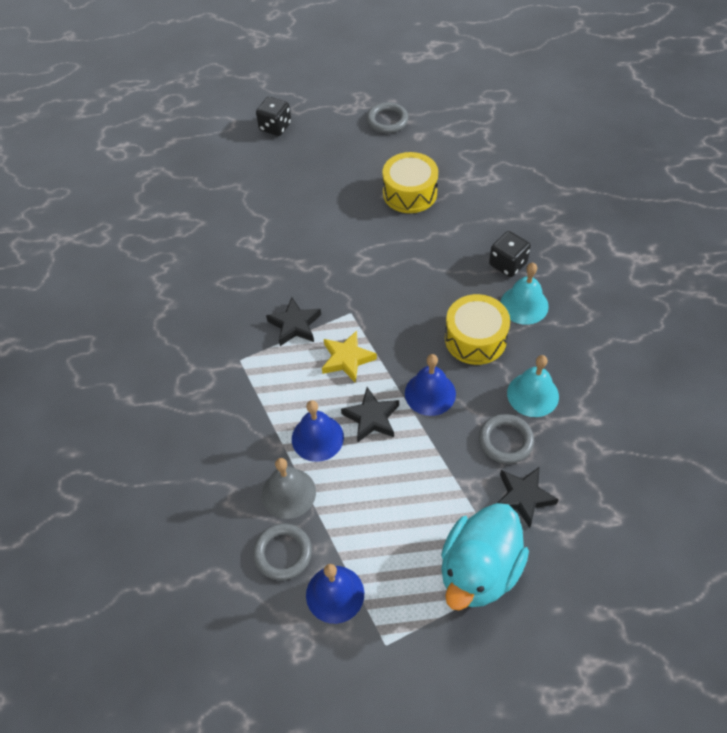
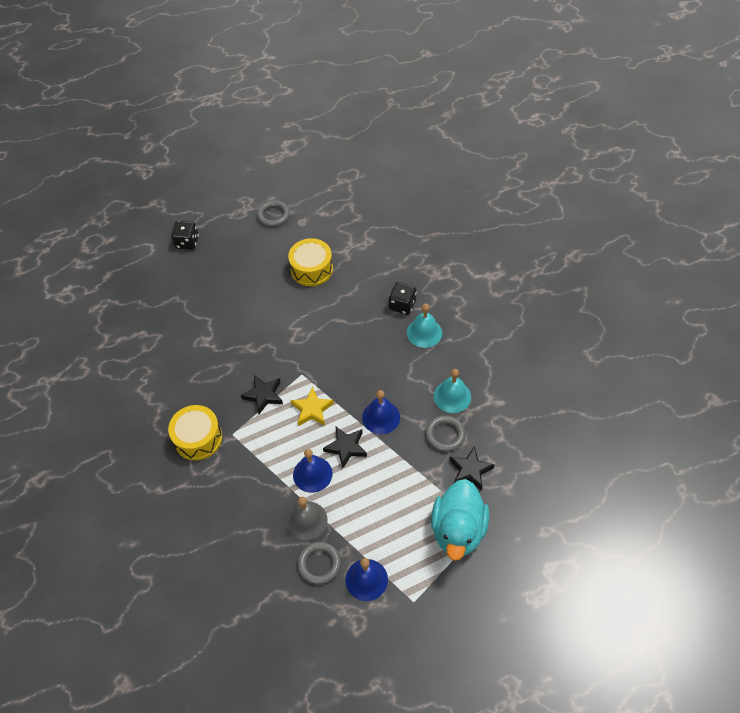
camera: 20 degrees left, 0 degrees up
yellow drum [445,294,510,365] -> yellow drum moved to [168,405,222,460]

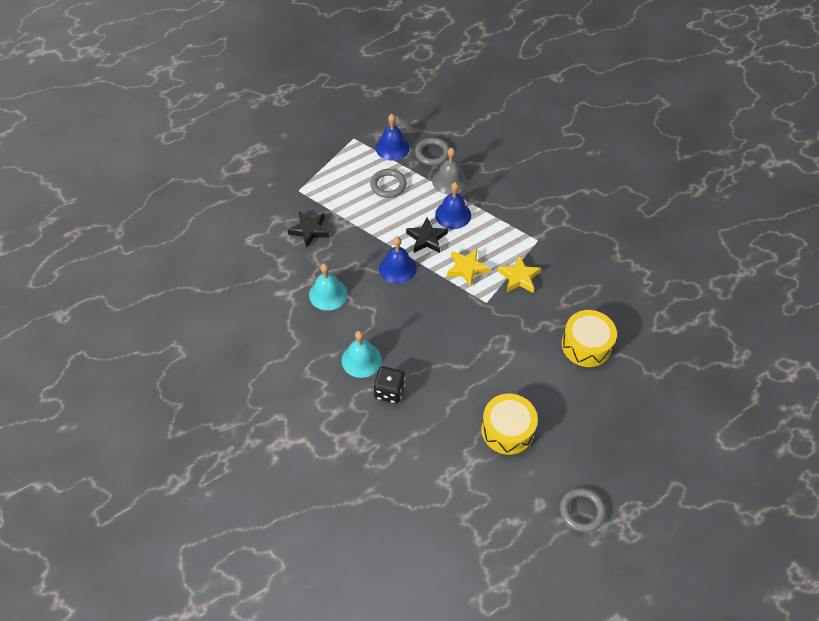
camera: 170 degrees right, 0 degrees up
yellow drum [168,405,222,460] -> yellow drum moved to [562,310,617,367]
black dice [171,221,199,250] -> none
black star [241,375,283,414] -> yellow star [498,255,541,293]
grey ring [425,415,465,452] -> grey ring moved to [370,169,407,198]
turquoise duck [431,479,489,561] -> none

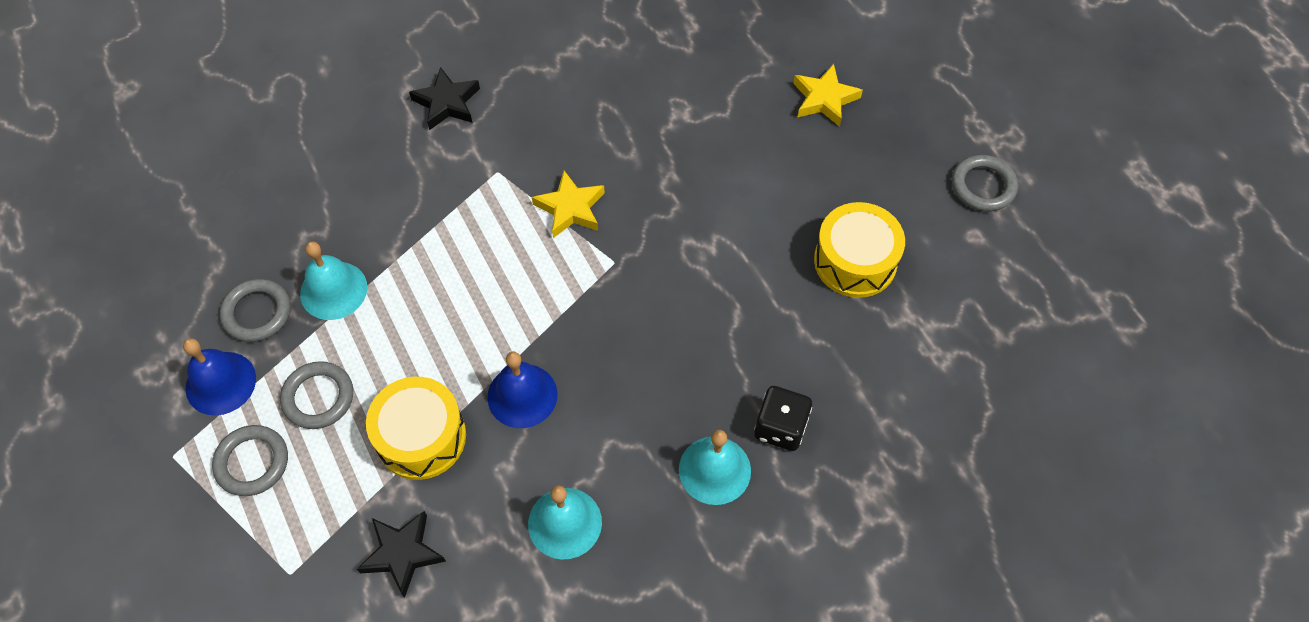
camera: 85 degrees left, 5 degrees up
black star [406,218,448,253] -> black star moved to [409,67,480,130]
grey bell [432,148,467,195] -> turquoise bell [300,241,367,320]
blue bell [435,182,471,229] -> none
yellow star [447,249,490,287] -> yellow star moved to [793,64,863,127]
yellow drum [562,310,617,367] -> yellow drum moved to [366,377,466,480]
none -> grey ring [212,425,288,496]

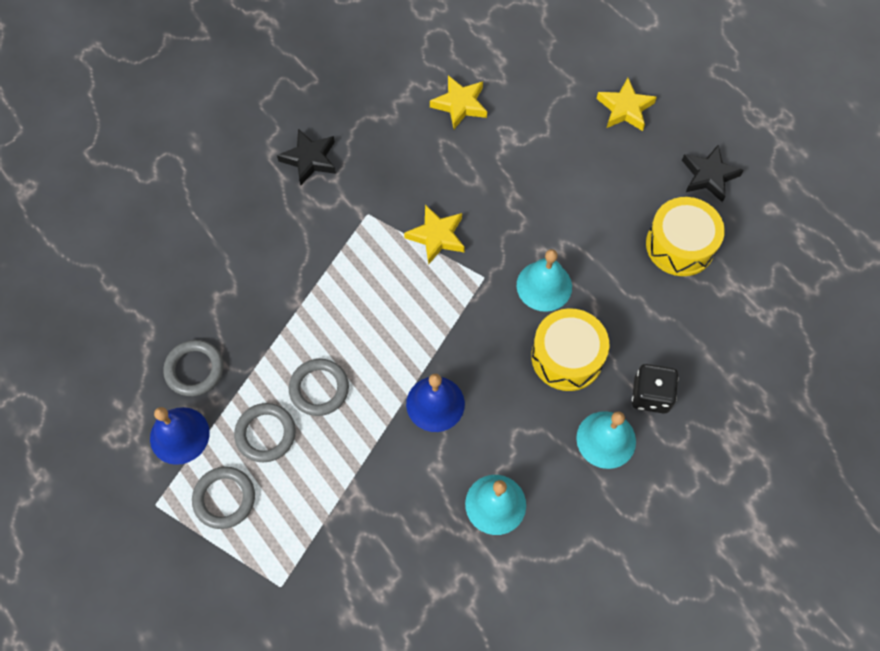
camera: 10 degrees left, 5 degrees up
turquoise bell [300,241,367,320] -> turquoise bell moved to [517,249,572,312]
black star [357,511,446,598] -> black star moved to [682,145,744,202]
yellow drum [366,377,466,480] -> yellow drum moved to [531,308,609,391]
grey ring [952,155,1018,212] -> grey ring moved to [289,359,349,416]
none -> yellow star [430,75,487,129]

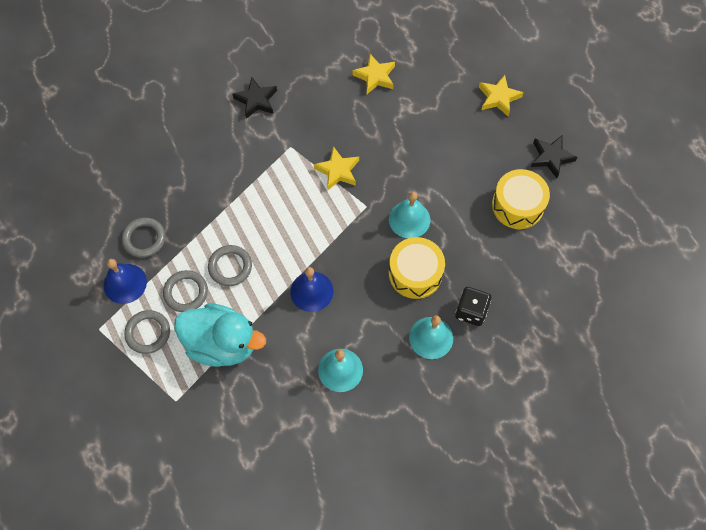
camera: 10 degrees right, 0 degrees up
none -> turquoise duck [174,303,266,367]

